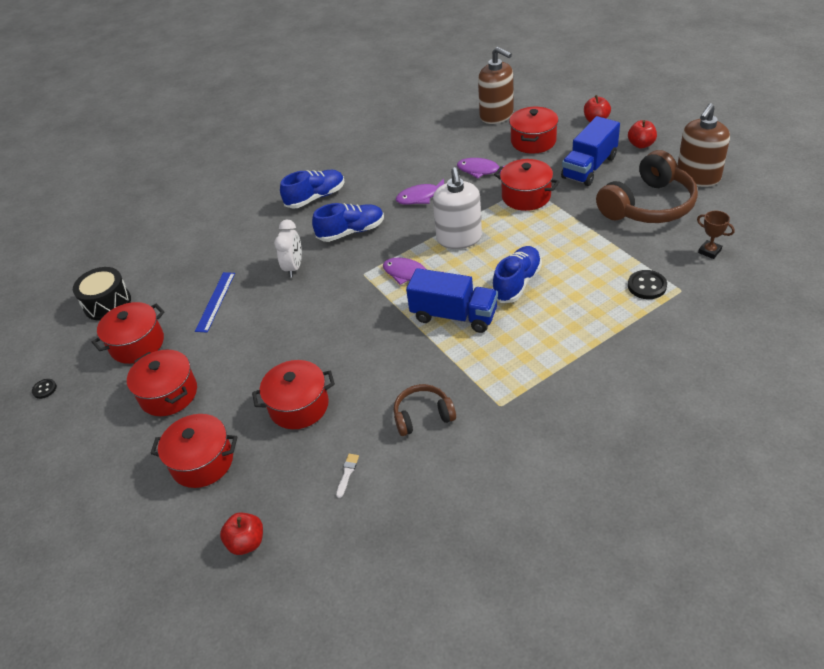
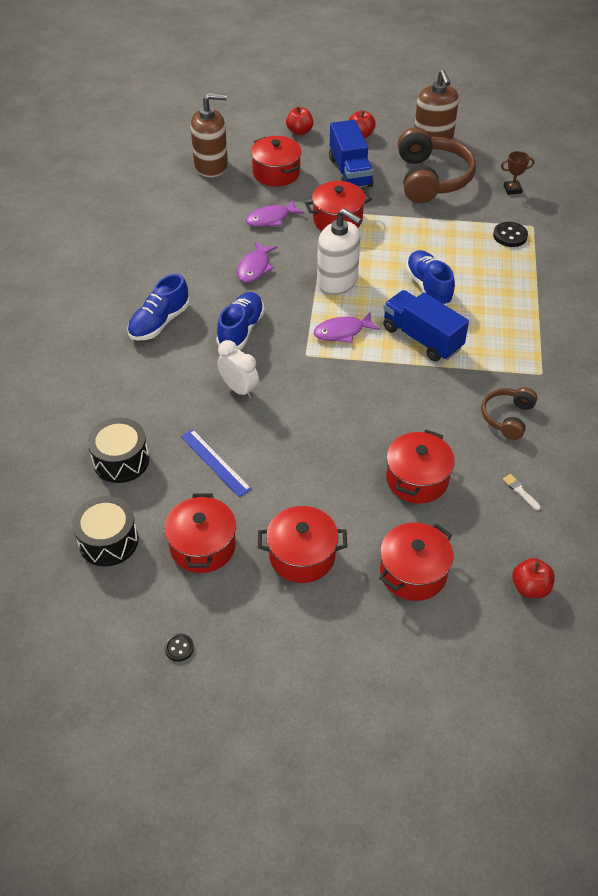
camera: 55 degrees left, 5 degrees up
blue shoe [280,170,344,209] -> blue shoe turned 150 degrees counterclockwise [128,274,190,340]
blue truck [406,268,498,333] -> blue truck turned 105 degrees counterclockwise [383,290,469,361]
none -> black drum [88,418,149,483]

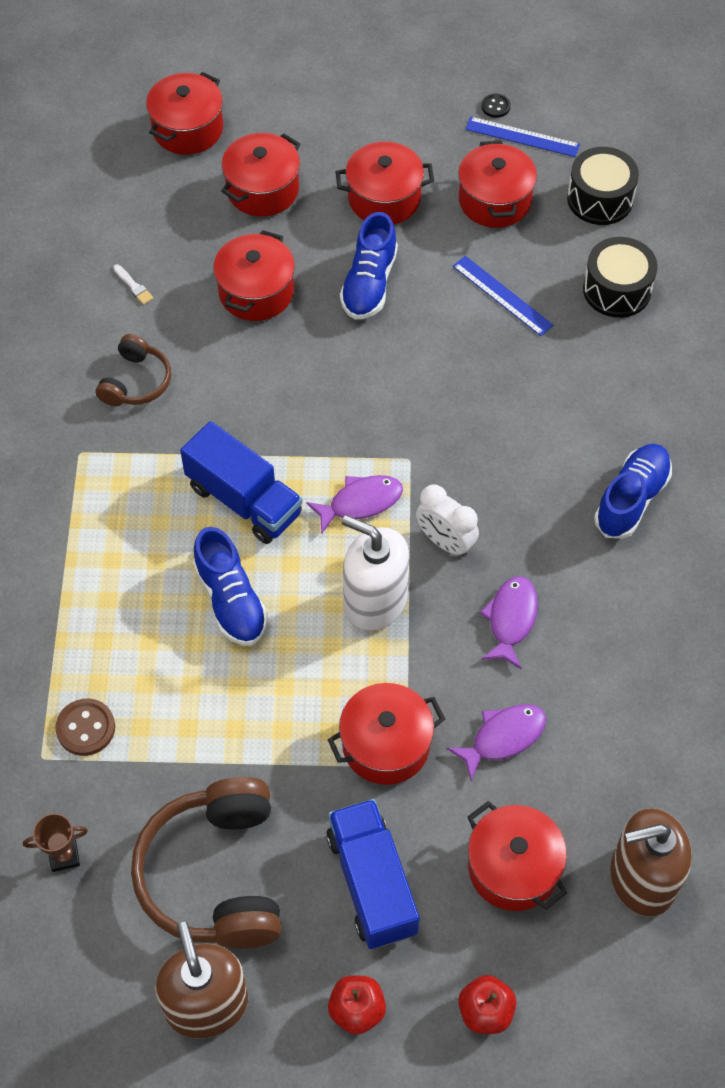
camera: 175 degrees right, 10 degrees up
blue shoe [216,292,265,350] -> blue shoe moved to [340,212,398,320]
white clock [217,340,259,399] -> white clock moved to [416,484,479,557]
black button [493,222,528,247] -> brown button [55,698,115,756]
red apple [512,558,555,598] -> none
none -> red pot [146,72,223,155]
none -> blue ruler [465,117,580,157]

